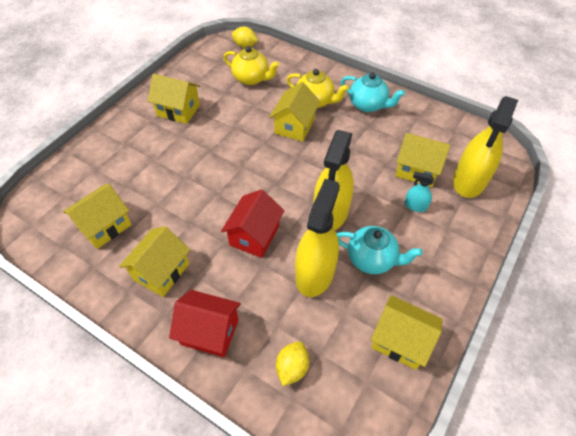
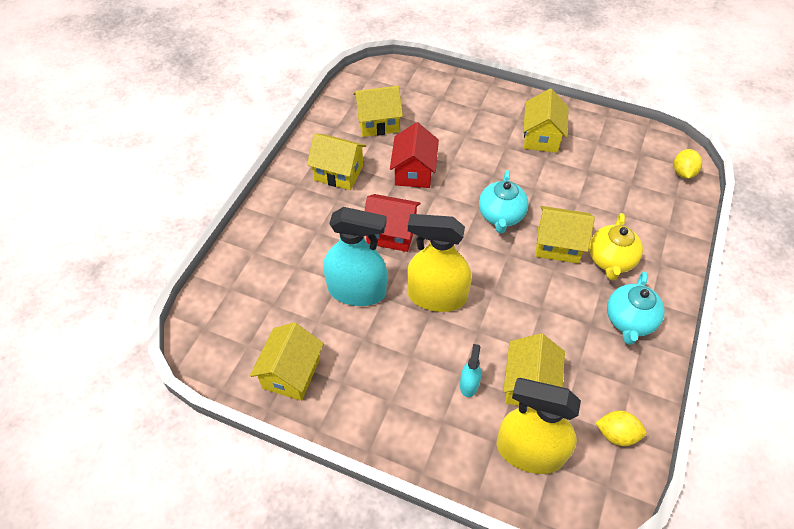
camera: 80 degrees right, 0 degrees up
yellow house [63,184,132,249] -> yellow house turned 45 degrees counterclockwise [353,86,403,137]
red house [169,290,241,357] -> red house moved to [390,122,439,188]
yellow teapot [223,46,280,85] -> none
yellow lemon [276,341,309,386] -> yellow lemon moved to [596,411,646,446]
yellow spray bottle [295,179,340,297] -> turquoise spray bottle [323,207,387,306]
turquoise teapot [336,226,423,274] -> turquoise teapot moved to [479,170,528,233]

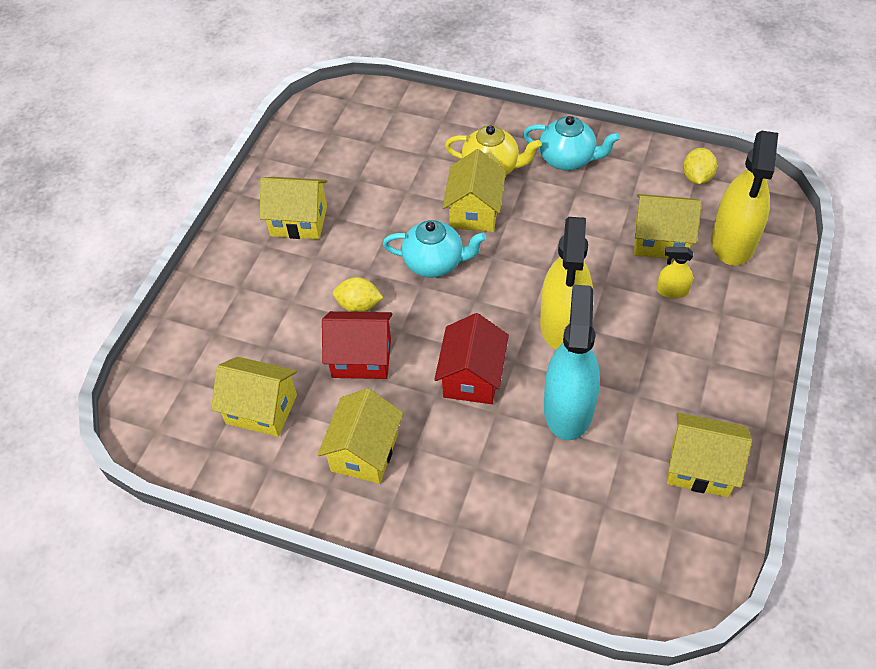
camera: 90 degrees left, 0 degrees up
yellow house [353,86,403,137] -> yellow house turned 60 degrees counterclockwise [211,357,297,437]
turquoise spray bottle [460,344,481,397] -> yellow spray bottle [657,247,693,298]
yellow lemon [674,149,702,179] -> yellow lemon moved to [333,277,383,312]

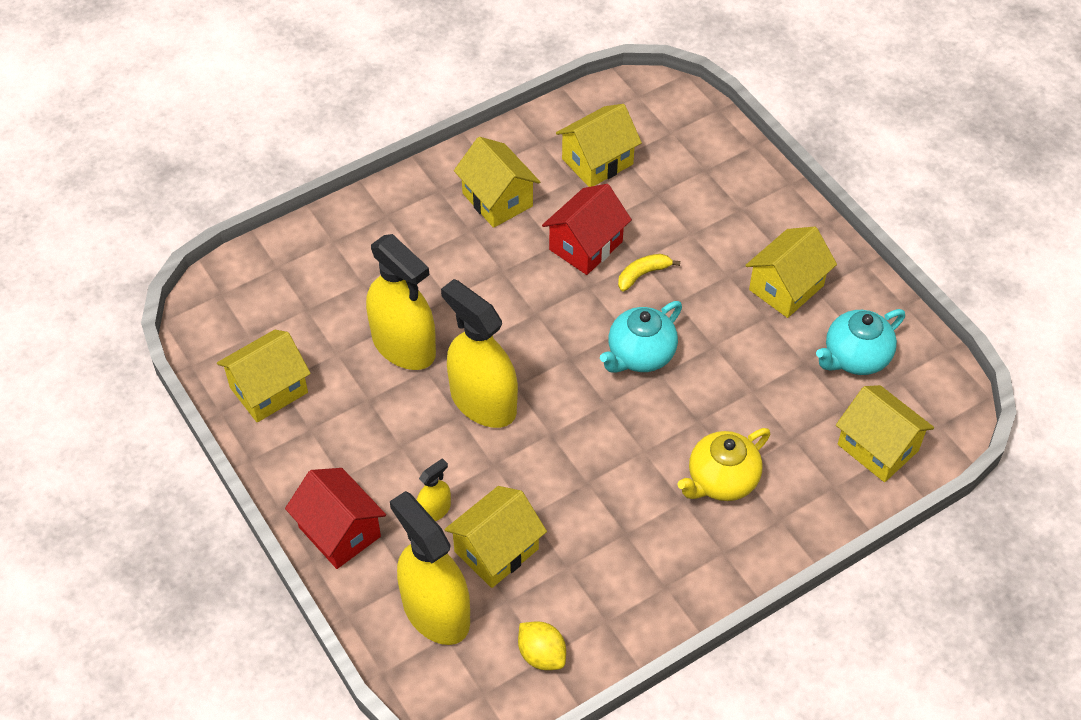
camera: 125 degrees right, 0 degrees up
yellow lemon [333,277,383,312] -> yellow banana [618,254,680,291]
red house [434,313,509,404] -> red house moved to [285,468,386,569]
yellow house [442,149,506,232] -> yellow house moved to [836,385,934,482]
turquoise teapot [523,116,620,171] -> turquoise teapot moved to [816,309,905,375]
turquoise spray bottle [544,284,600,440] -> yellow spray bottle [366,234,436,370]

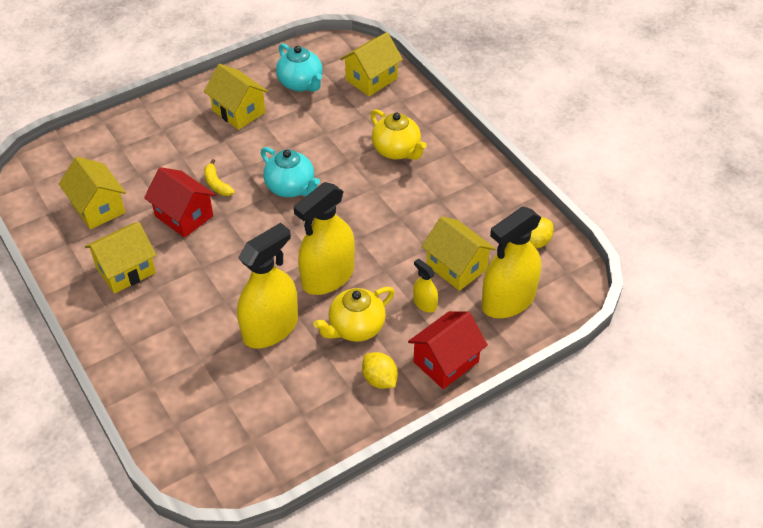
camera: 90 degrees left, 5 degrees down
yellow house [217,330,311,422] -> none
none -> yellow teapot [313,287,395,342]
none -> yellow lemon [362,352,398,389]

